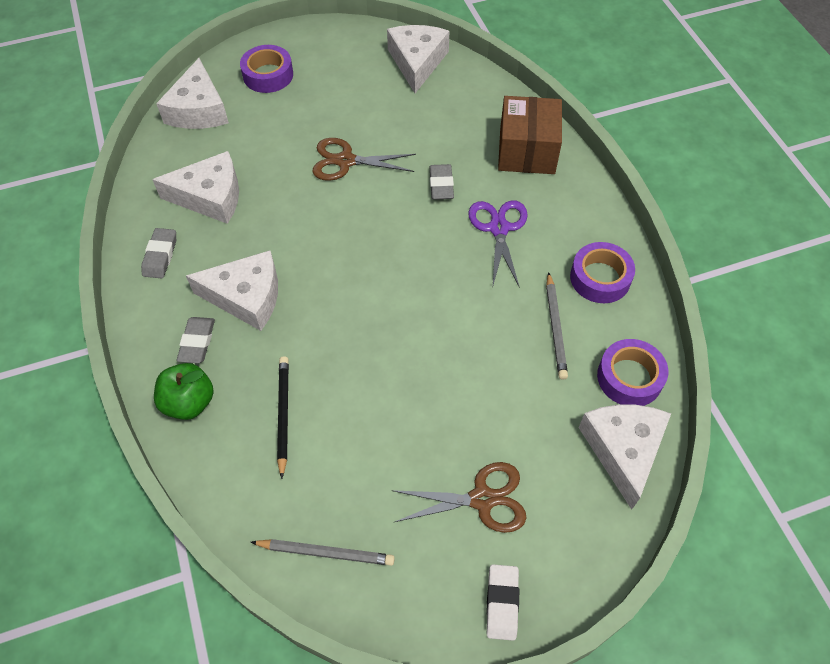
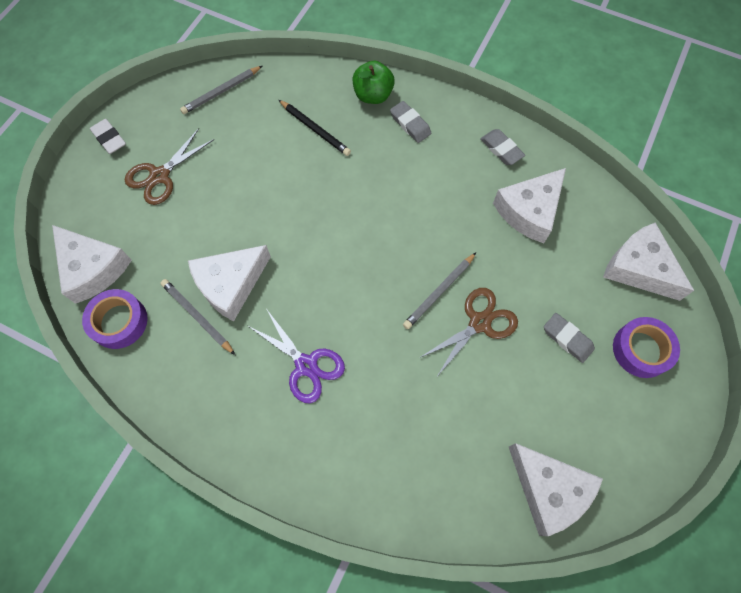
camera: 135 degrees right, 10 degrees up
white cheese [186,250,278,331] -> white cheese moved to [188,245,271,322]
grey eraser [429,164,454,200] -> grey eraser moved to [544,313,595,363]
brown box [498,96,562,174] -> none
purple tape [570,242,635,303] -> none
none -> grey pencil [403,253,476,329]

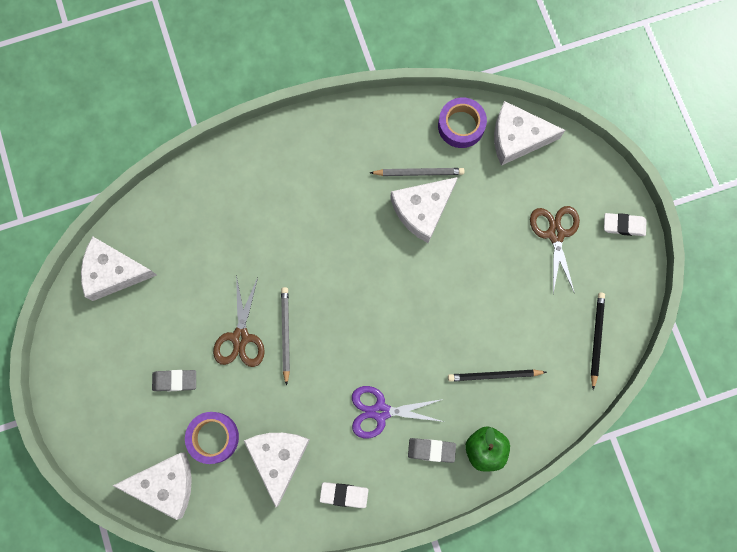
camera: 135 degrees right, 10 degrees up
grey pencil [180,66,262,114] -> black pencil [591,292,605,390]
white cheese [188,245,271,322] -> white cheese turned 135 degrees counterclockwise [390,177,458,243]
purple scissors [247,310,345,403] -> purple scissors moved to [352,386,444,438]
grey eraser [481,129,525,165] -> white eraser [320,482,368,508]
purple tape [613,317,680,378] -> purple tape moved to [185,412,239,464]

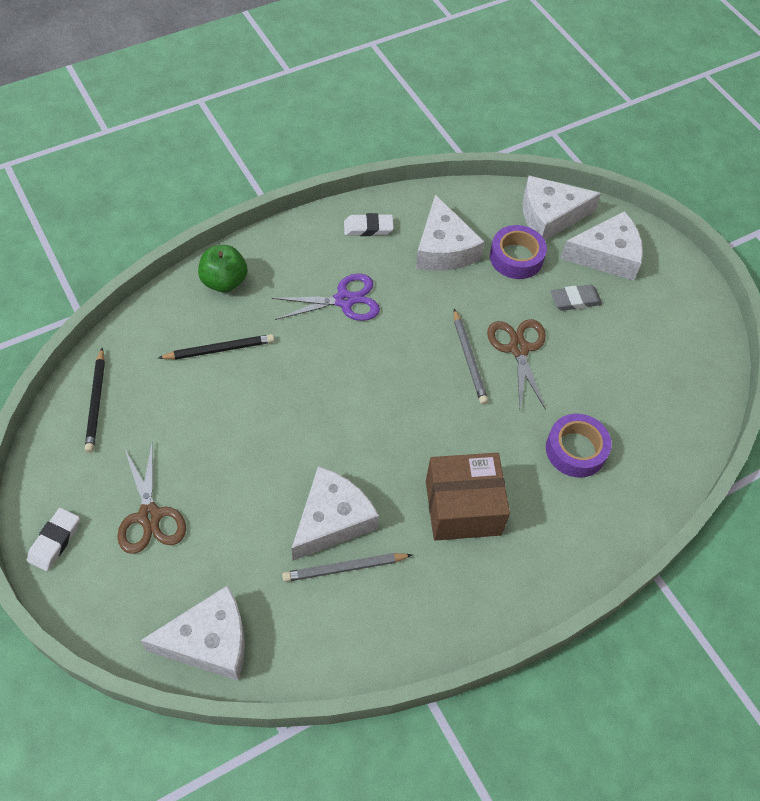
camera: 165 degrees right, 20 degrees down
white cheese [81,237,157,301] -> white cheese moved to [560,211,643,281]
grey eraser [408,438,456,463] -> none
purple tape [438,98,487,148] -> purple tape moved to [546,414,612,478]
white eraser [604,213,646,236] -> white eraser turned 60 degrees counterclockwise [27,508,80,571]
none -> brown box [426,453,510,541]

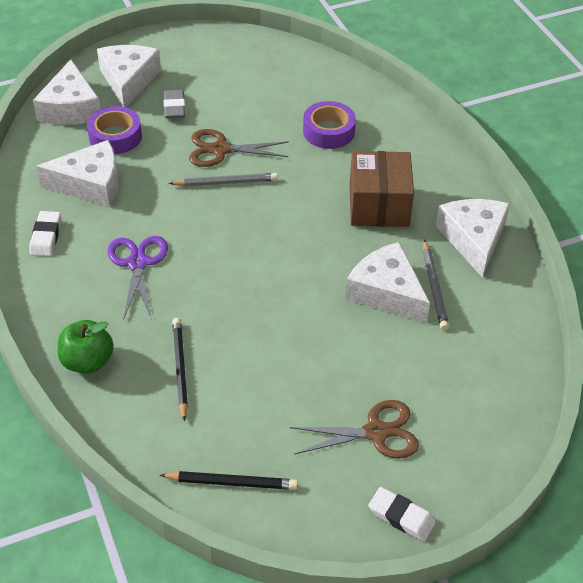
camera: 80 degrees left, 10 degrees down
white cheese [140,585,245,680] -> white cheese moved to [436,199,510,278]

